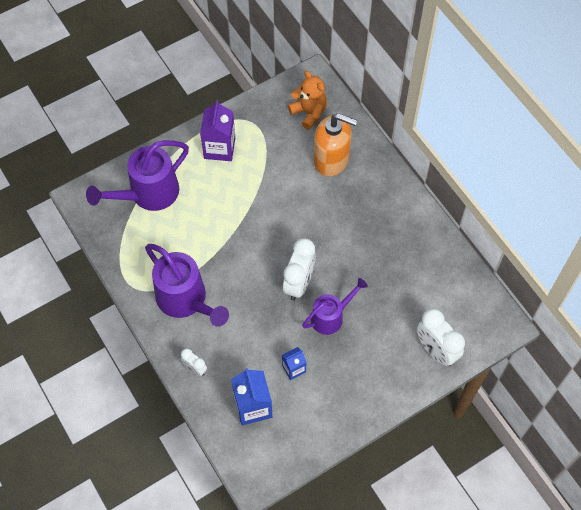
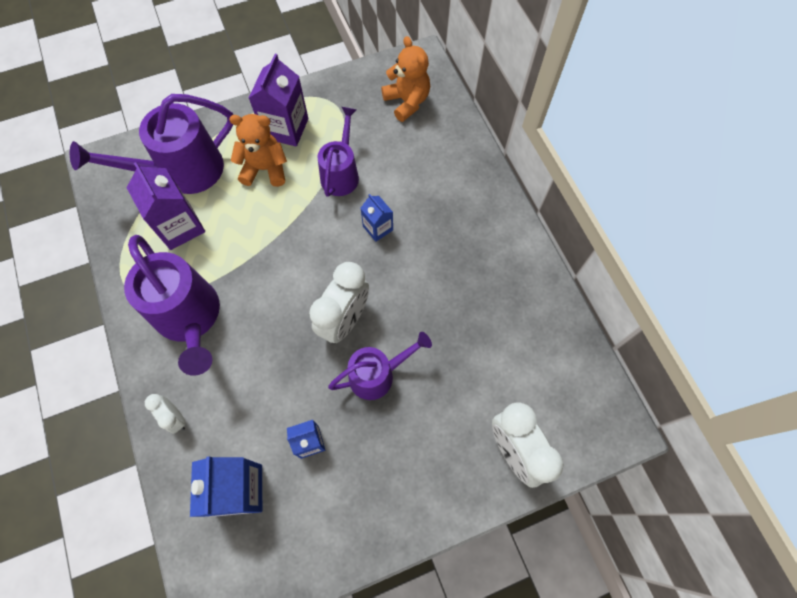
camera: 10 degrees right, 5 degrees up
orange soap dispenser [314,113,357,176] -> none
none -> purple carton [127,162,205,250]
none -> orange teddy bear [229,114,287,187]
none -> purple watering can [318,107,359,197]
none -> blue carton [361,194,393,242]

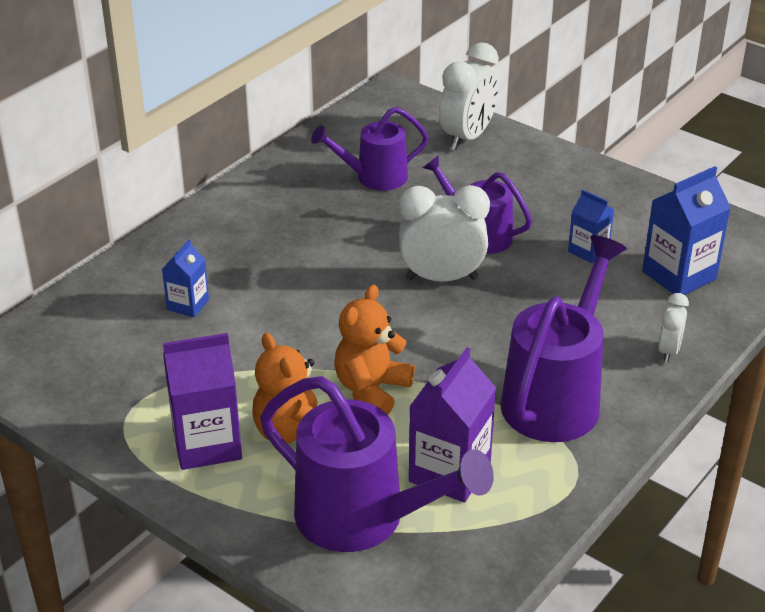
camera: 120 degrees left, 30 degrees down
purple watering can [318,107,359,197] -> purple watering can moved to [311,107,428,191]
blue carton [361,194,393,242] -> blue carton moved to [162,240,209,317]
orange teddy bear [381,36,430,122] -> orange teddy bear moved to [334,285,415,415]

